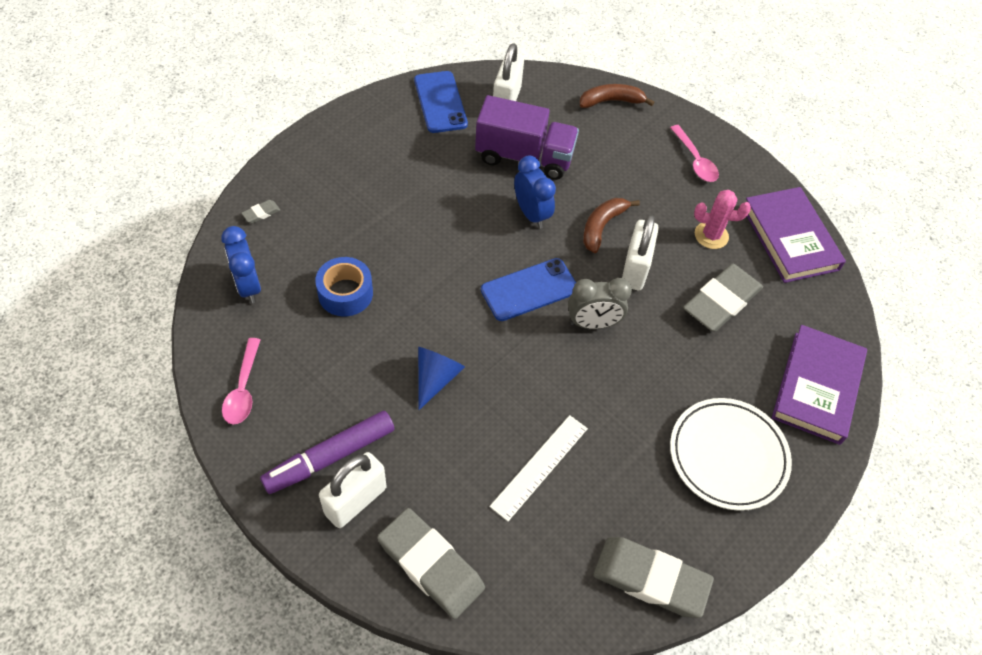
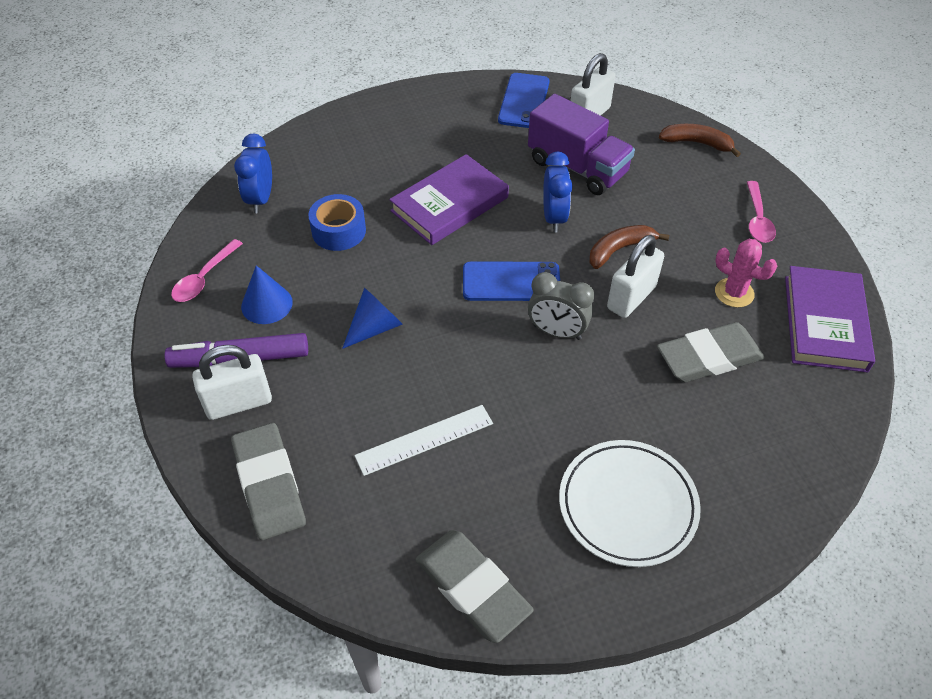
camera: 30 degrees right, 5 degrees down
grey eraser [241,200,280,224] -> none
purple book [772,325,867,445] -> purple book moved to [389,154,509,245]
none -> blue cone [241,265,293,324]

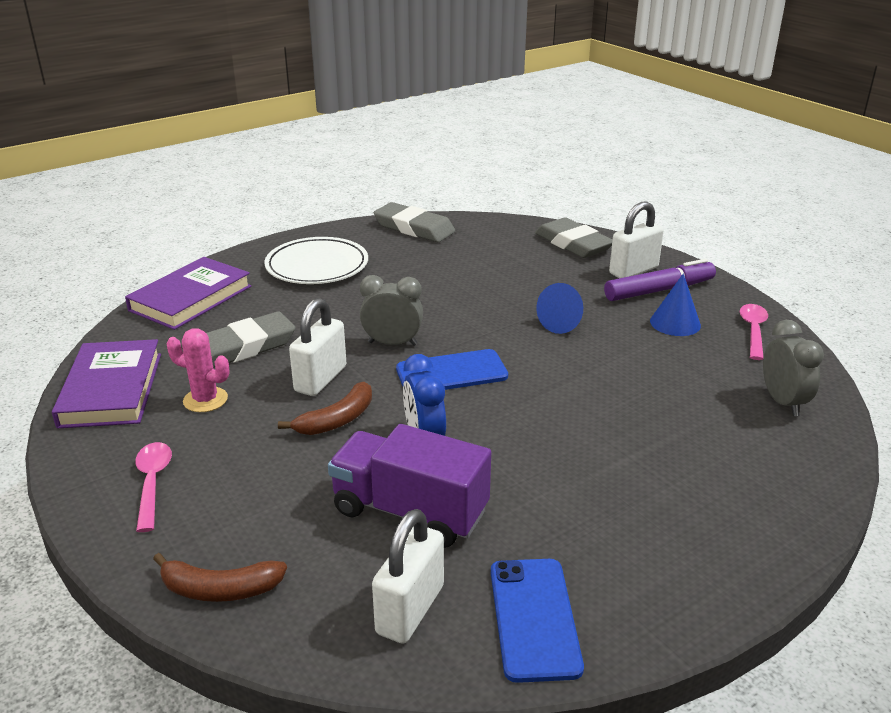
camera: 165 degrees right, 20 degrees down
blue clock [234,134,272,213] -> grey clock [763,320,824,416]
blue tape [308,194,366,251] -> none
white ruler [354,405,493,476] -> none
purple book [389,154,509,245] -> purple book moved to [125,257,251,330]

